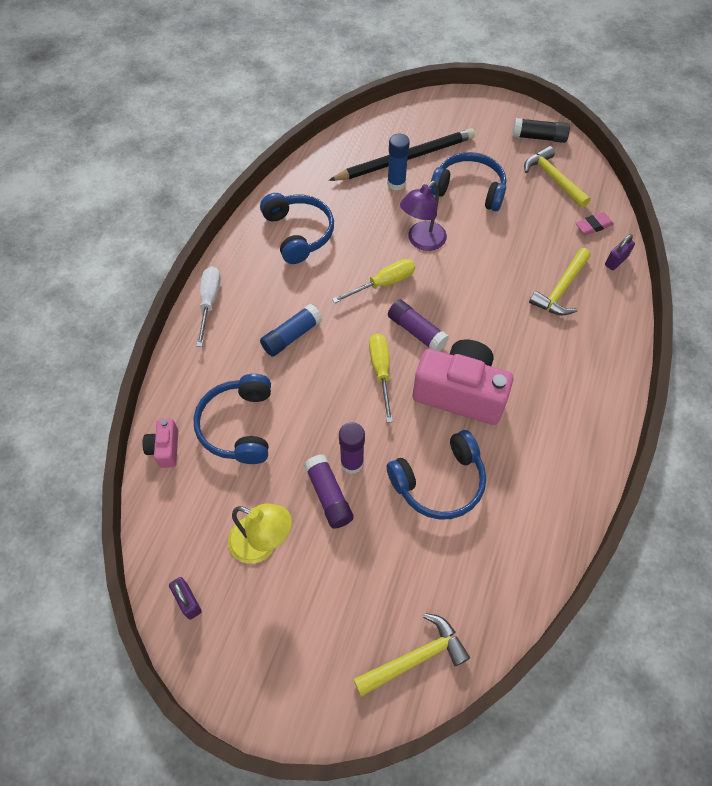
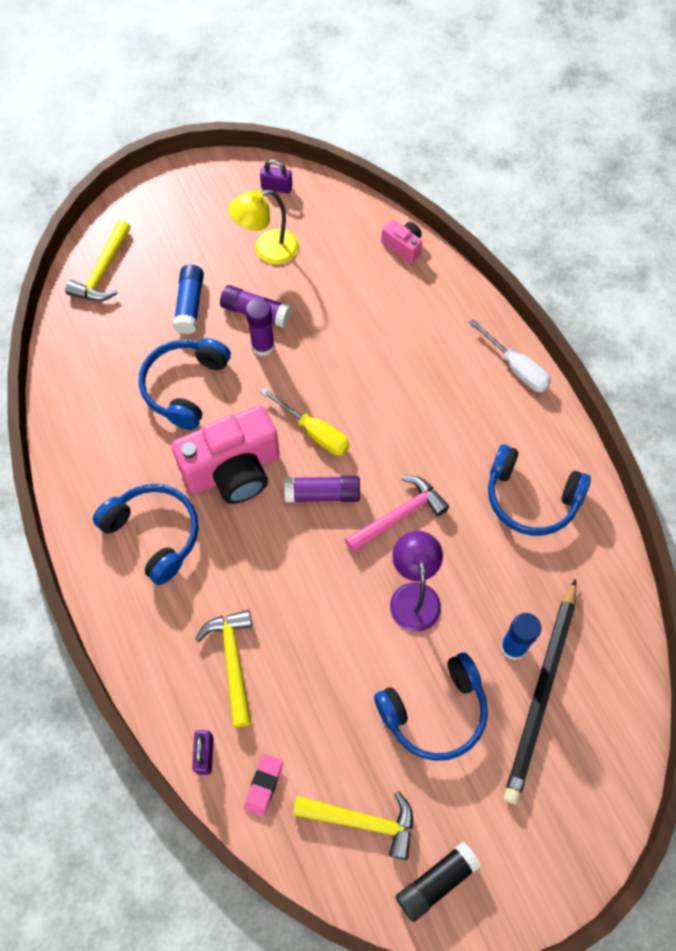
camera: 135 degrees right, 5 degrees up
blue headphones [193,374,271,464] -> blue headphones moved to [93,484,199,585]
blue glue stick [260,304,322,357] -> blue glue stick moved to [173,265,204,334]
yellow screwdriver [332,259,415,303] -> pink hammer [345,476,449,553]

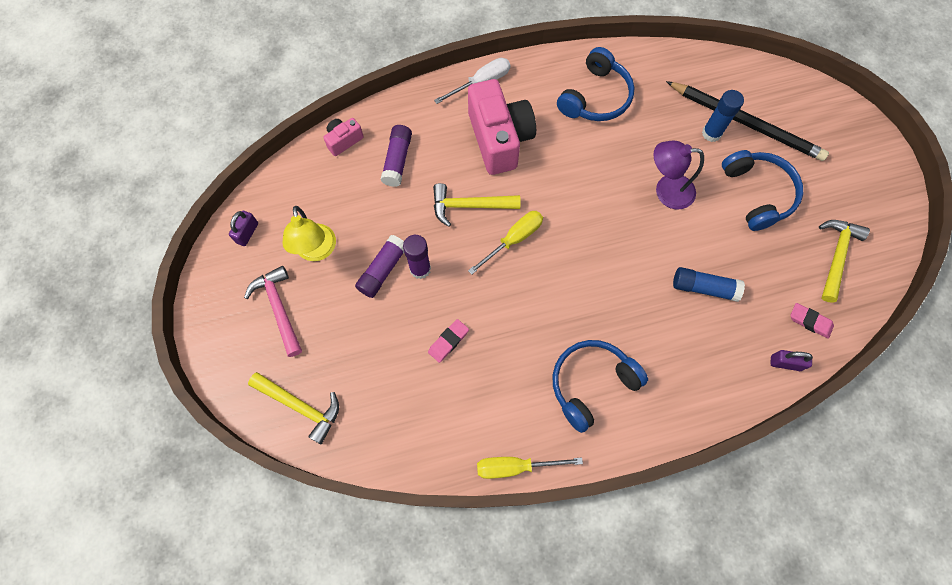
camera: 80 degrees left, 5 degrees up
blue headphones [139,338,231,430] -> pink eraser [428,319,469,363]
pink camera [172,405,280,504] -> pink camera moved to [468,79,536,175]
blue glue stick [173,265,204,334] -> blue glue stick moved to [673,267,745,302]
yellow hammer [195,610,252,728] -> yellow hammer moved to [433,183,520,227]
purple glue stick [284,476,360,502] -> purple glue stick moved to [381,125,412,187]
pink hammer [345,476,449,553] -> pink hammer moved to [244,266,302,357]
black glue stick [396,842,481,922] -> none
none -> yellow screwdriver [477,457,583,479]

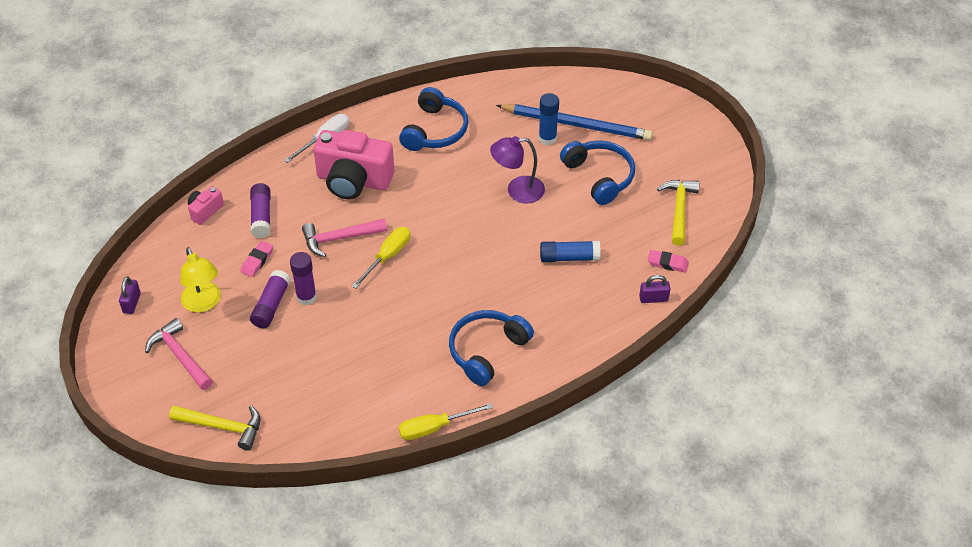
camera: 15 degrees left, 20 degrees down
pink eraser [428,319,469,363] -> pink eraser moved to [240,241,273,277]
yellow hammer [433,183,520,227] -> pink hammer [302,218,387,257]
pink camera [468,79,536,175] -> pink camera turned 135 degrees clockwise [313,130,394,199]
black pencil [666,81,829,161] -> blue pencil [496,104,653,140]

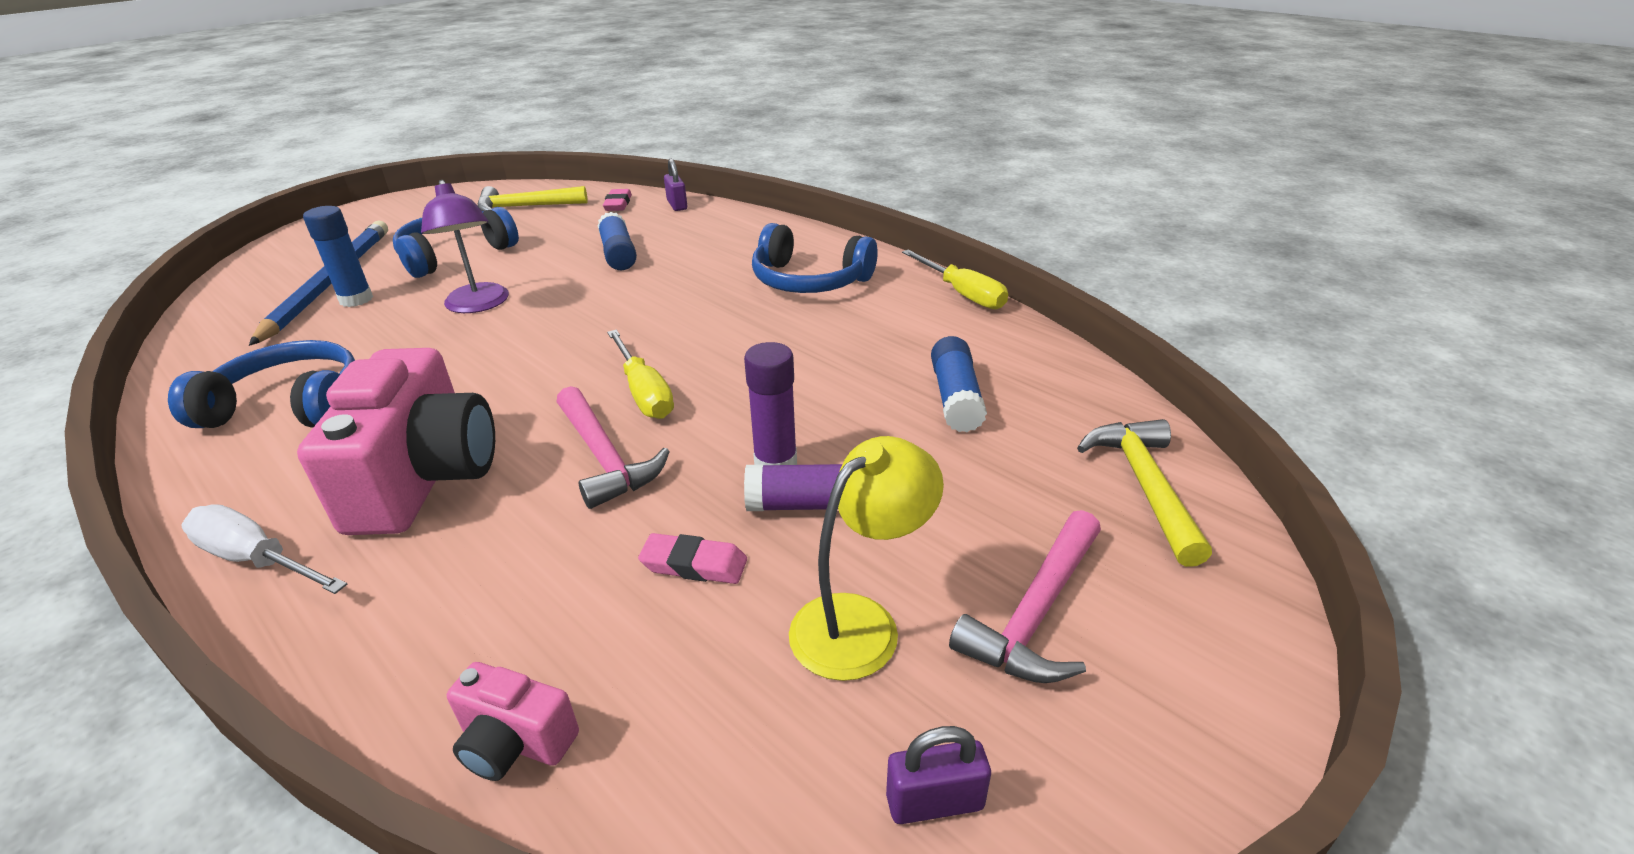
camera: 105 degrees left, 15 degrees down
purple glue stick [250,183,270,238] -> none
yellow screwdriver [352,227,410,288] -> yellow screwdriver turned 135 degrees counterclockwise [607,330,674,419]
none -> blue glue stick [931,336,987,432]

